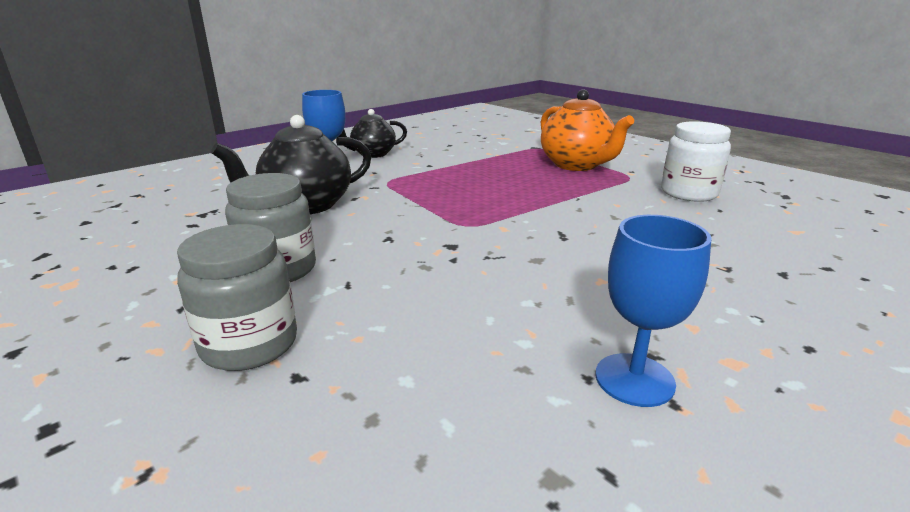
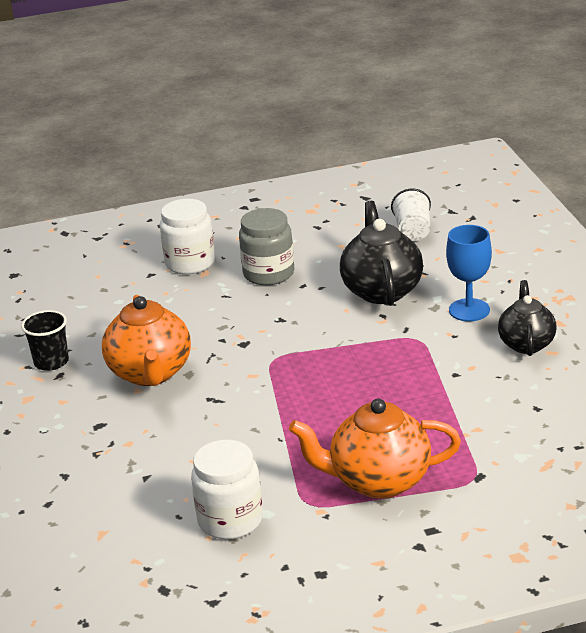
camera: 120 degrees right, 5 degrees up
grey jar [177,224,297,371] -> white jar [160,199,215,274]
blue goblet [596,215,712,407] -> black cup [21,310,69,371]
none -> orange teapot [102,295,191,386]
none -> white cup [391,188,431,241]

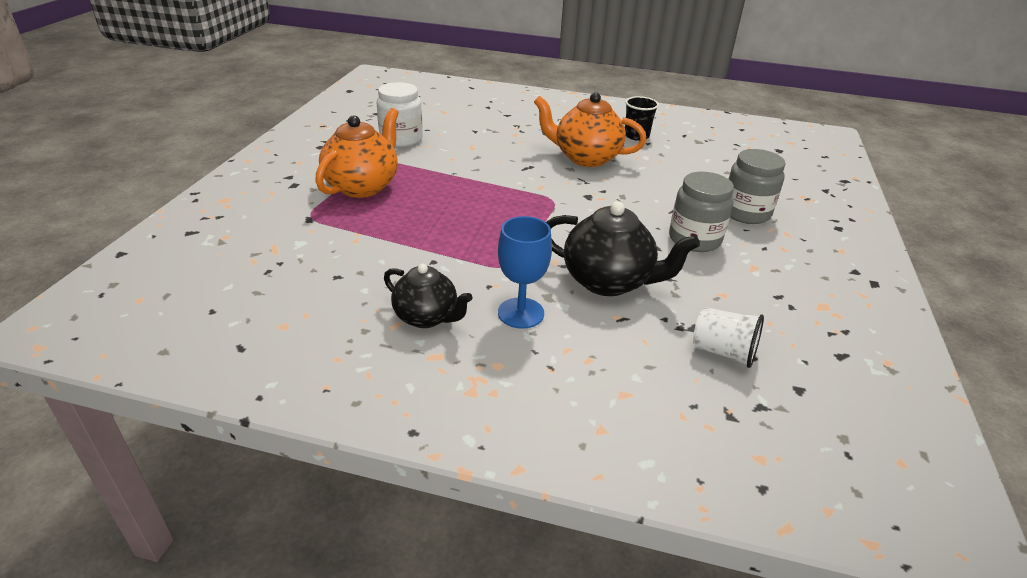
camera: 115 degrees right, 5 degrees up
white jar [160,199,215,274] -> grey jar [728,149,785,224]

